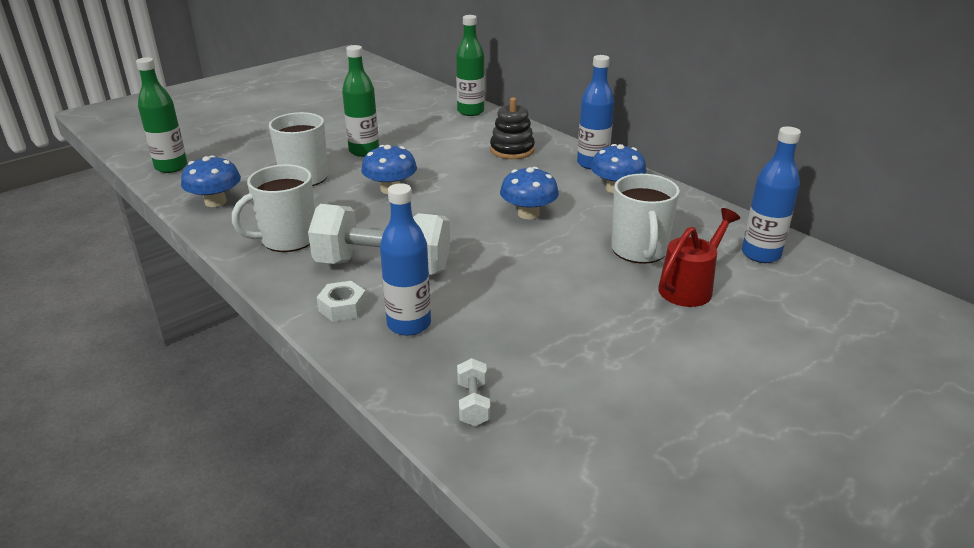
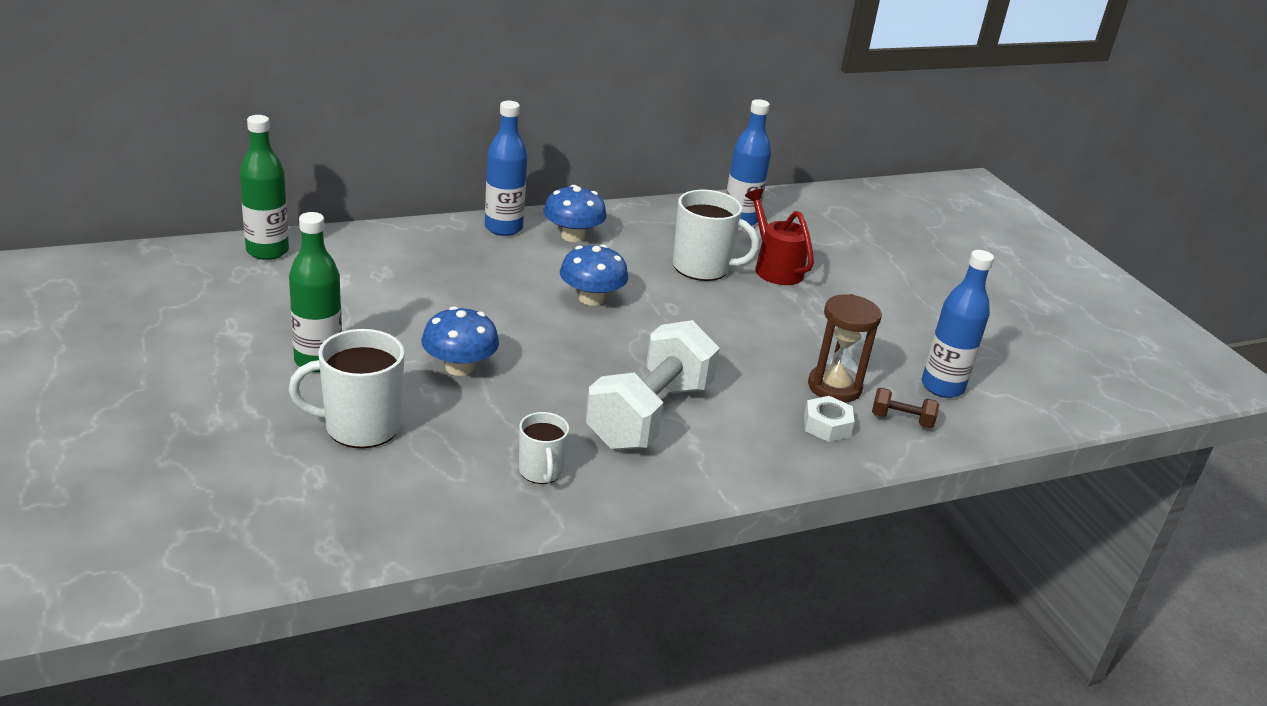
camera: 75 degrees left, 0 degrees up
green bottle [136,57,187,173] -> none
blue mushroom [181,156,241,207] -> none
white mug [232,164,315,252] -> white mug [519,412,569,484], size x0.59
white nut [317,281,367,322] -> white nut moved to [804,396,855,442]
blue bottle [380,183,431,336] -> blue bottle moved to [922,250,994,398]
white dumbbell [457,358,490,426] -> brown dumbbell [872,387,939,428]
black stacking toy [490,97,535,159] -> none
none -> brown hourglass [808,294,882,403]

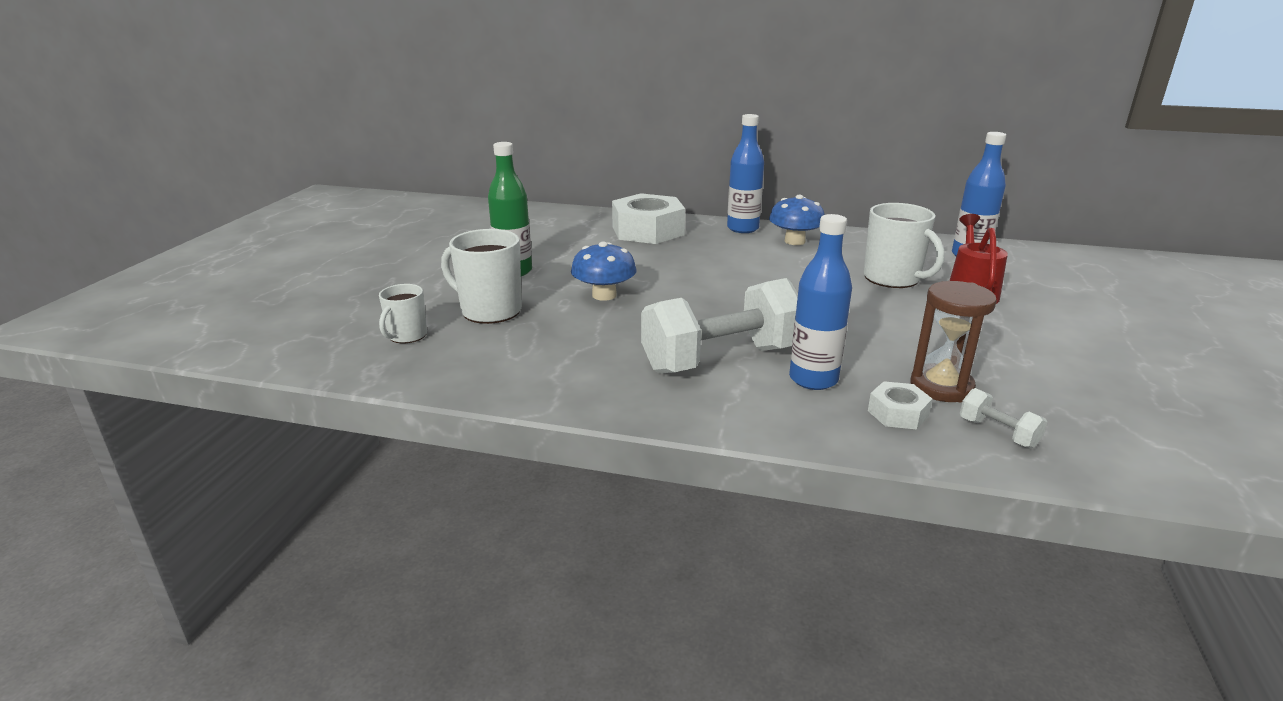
camera: 40 degrees right, 5 degrees down
green bottle [239,115,289,260] -> none
white mug [519,412,569,484] -> white mug moved to [379,284,427,343]
blue mushroom [560,244,628,306] -> none
brown dumbbell [872,387,939,428] -> white dumbbell [960,388,1047,448]
blue bottle [922,250,994,398] -> blue bottle moved to [789,214,852,390]
none -> white nut [612,193,685,244]

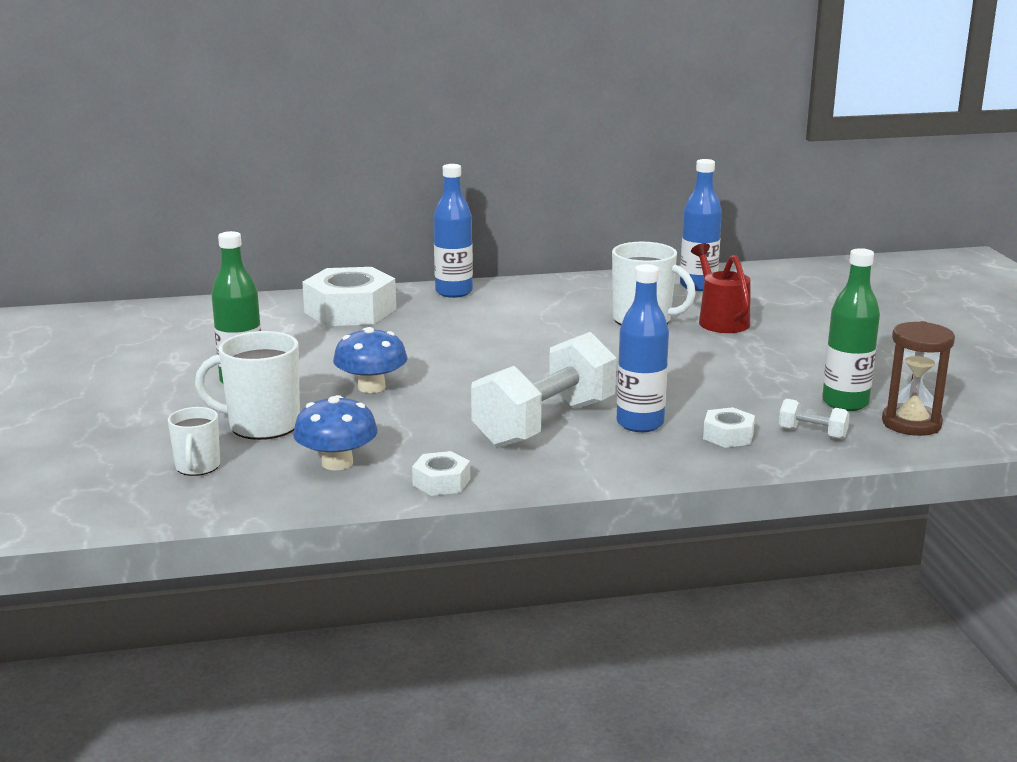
camera: 25 degrees left, 5 degrees down
blue mushroom [769,195,825,245] -> blue mushroom moved to [293,395,378,471]
brown hourglass [910,281,997,402] -> brown hourglass moved to [882,321,955,436]
none -> white nut [412,451,470,496]
none -> green bottle [822,248,880,411]

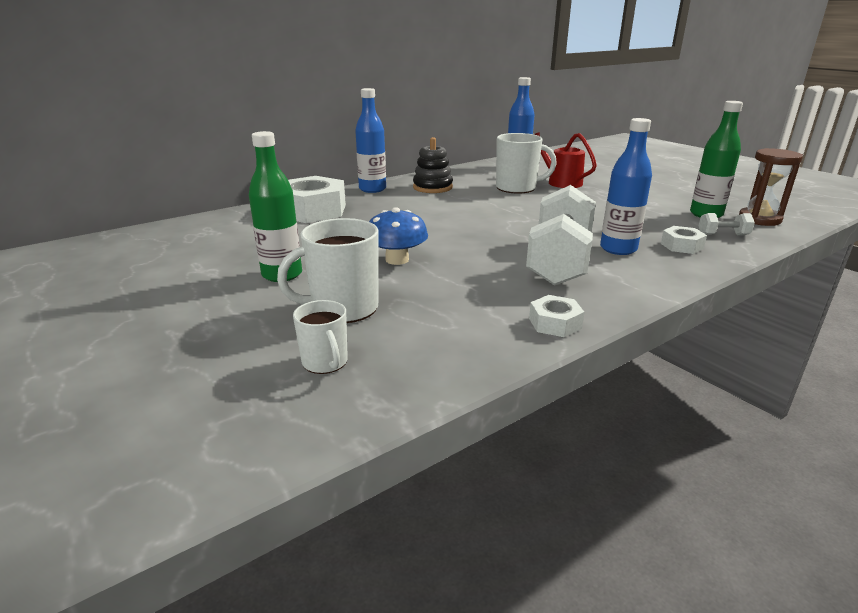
camera: 25 degrees left, 5 degrees up
blue mushroom [293,395,378,471] -> none
none -> black stacking toy [413,137,453,193]

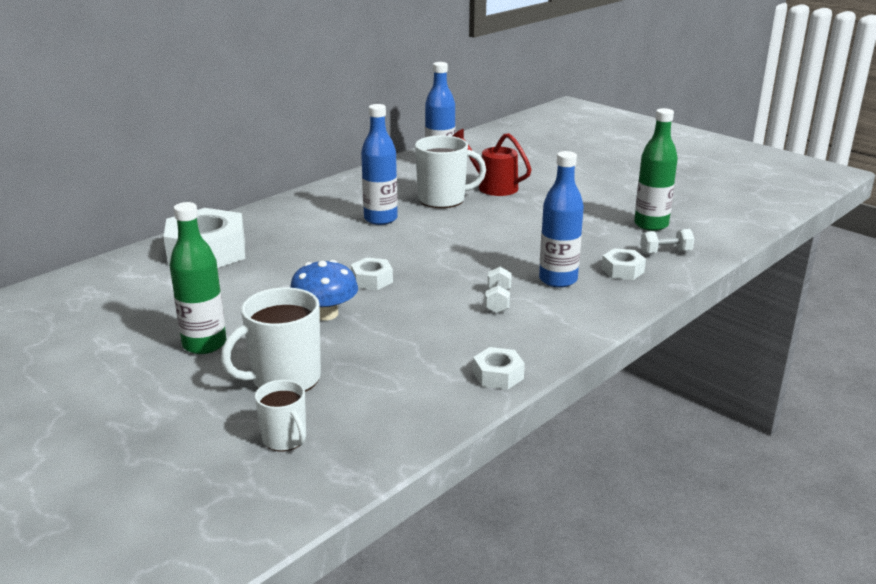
camera: 10 degrees left, 0 degrees up
blue bottle [355,88,386,193] -> blue bottle moved to [361,104,398,225]
black stacking toy [413,137,453,193] -> none
white dumbbell [526,185,596,286] -> white dumbbell [485,267,512,313], size x0.41
brown hourglass [739,148,803,226] -> none
none -> white nut [351,257,393,290]

